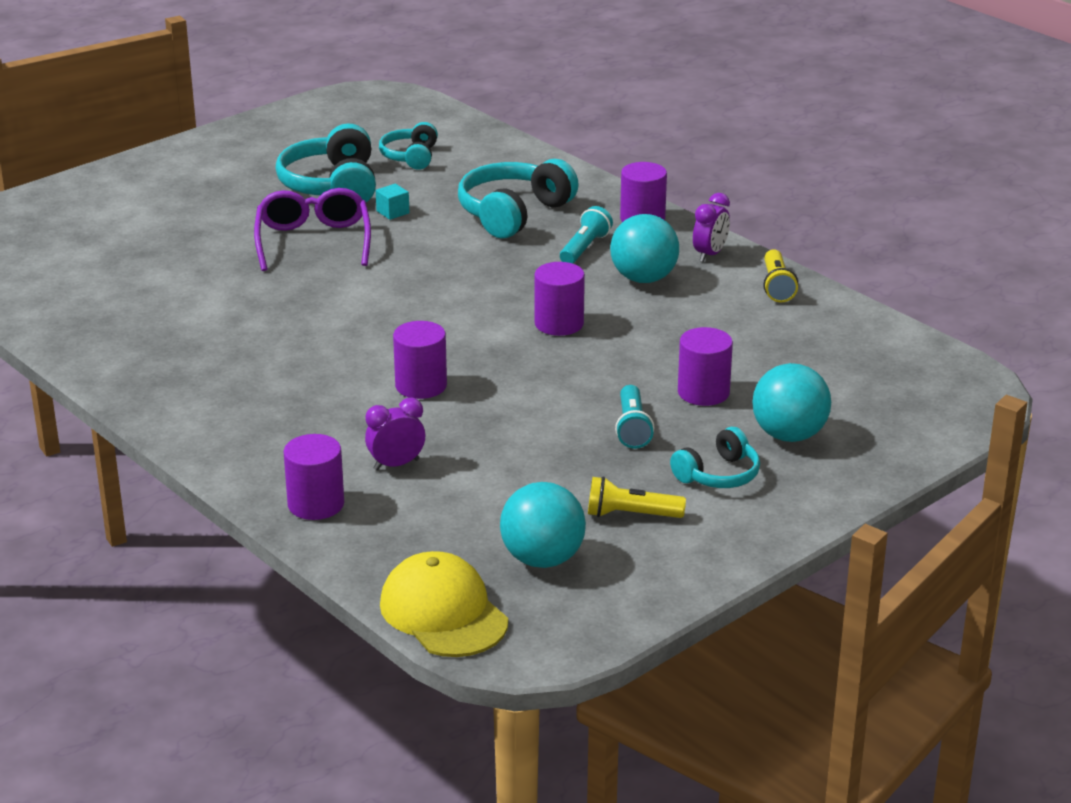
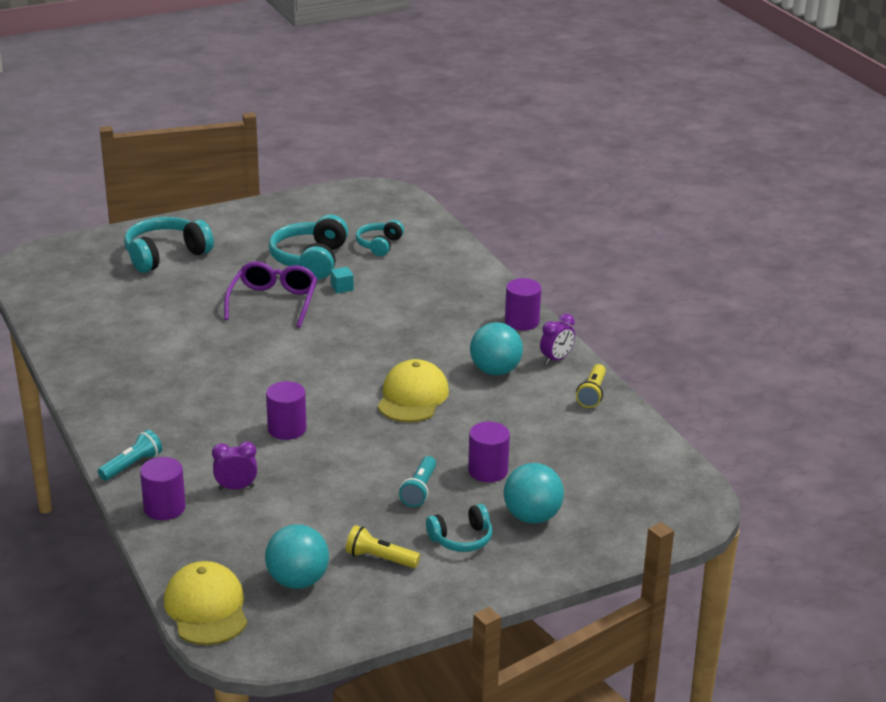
camera: 15 degrees right, 0 degrees up
turquoise headphones [458,159,579,238] -> turquoise headphones moved to [124,217,214,273]
purple cylinder [535,262,585,336] -> yellow cap [378,359,449,422]
turquoise flashlight [560,206,613,264] -> turquoise flashlight moved to [98,430,162,481]

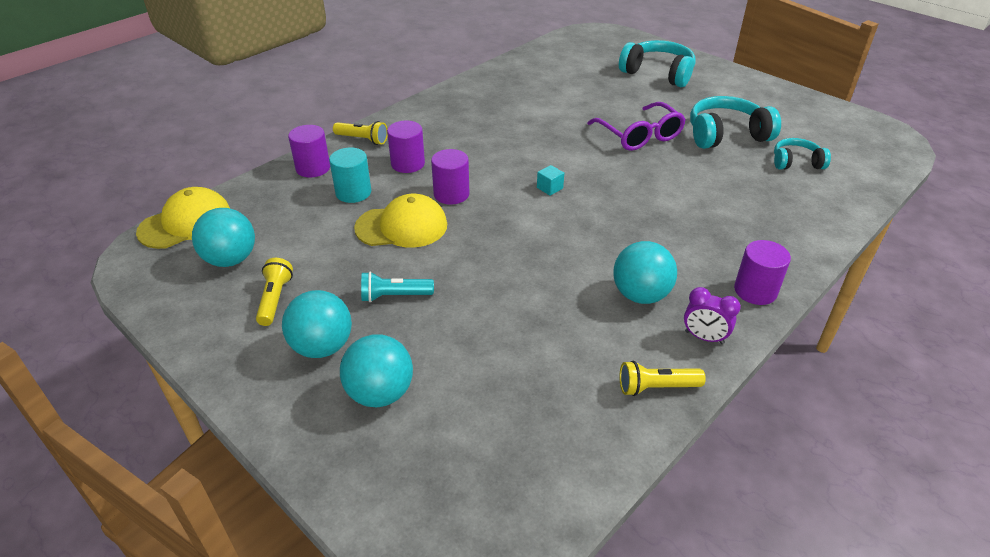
camera: 70 degrees right, 10 degrees up
turquoise flashlight [98,430,162,481] -> yellow flashlight [333,121,388,145]
purple clock [212,441,257,490] -> turquoise cylinder [329,148,371,203]
purple glasses [224,261,317,328] -> purple glasses turned 75 degrees clockwise [587,102,686,151]
turquoise cube [331,267,354,293] -> turquoise cube moved to [537,165,564,196]
yellow cap [378,359,449,422] -> yellow cap moved to [354,194,447,248]
turquoise headphones [426,504,492,552] -> turquoise ball [282,290,352,358]
purple cylinder [468,422,510,482] -> purple cylinder moved to [387,121,425,173]

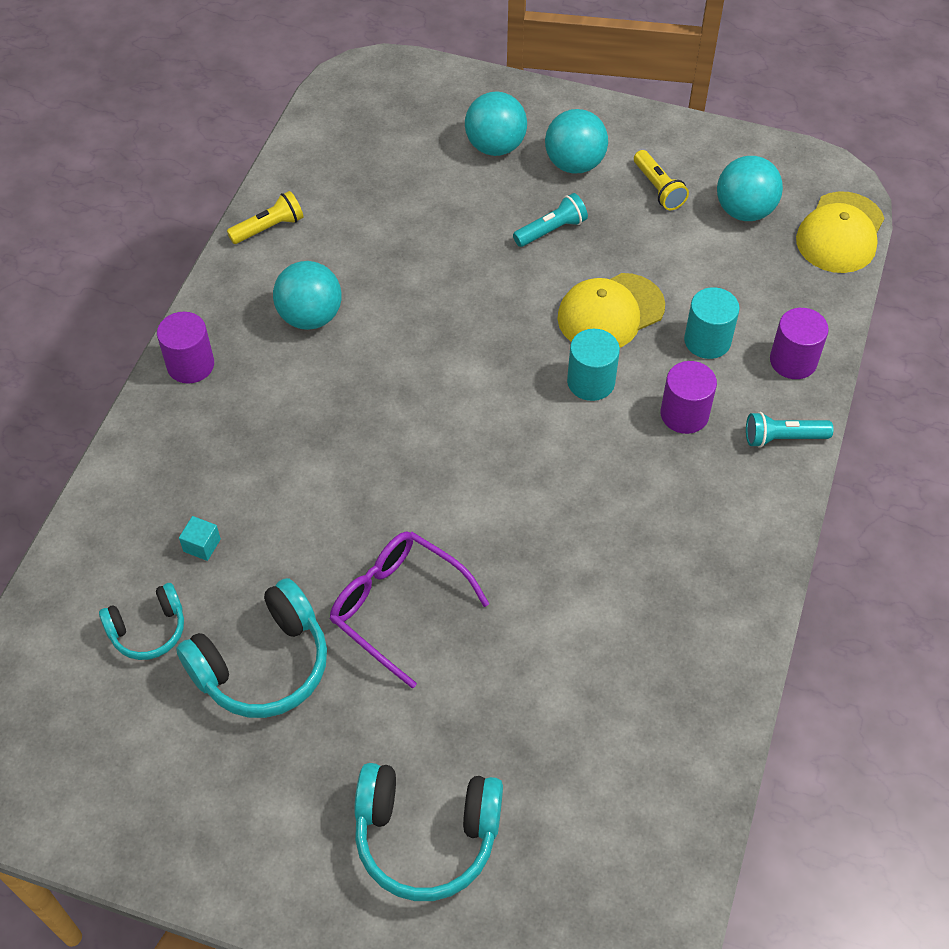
camera: 155 degrees right, 15 degrees up
yellow flashlight [333,121,388,145] -> turquoise flashlight [746,412,833,448]
purple cylinder [431,149,469,205] -> turquoise cylinder [567,329,620,401]
turquoise cube [537,165,564,196] -> turquoise cube moved to [179,516,221,561]
purple clock [684,287,741,344] -> none

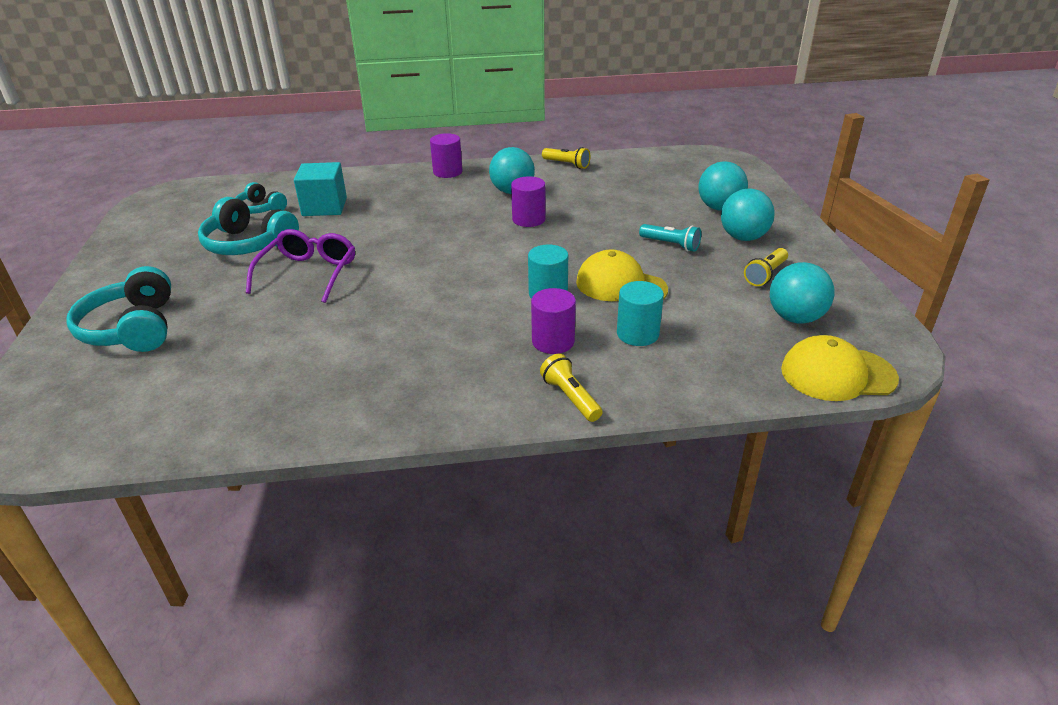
camera: 65 degrees right, 20 degrees down
turquoise cube [179,516,221,561] -> turquoise cube [294,162,347,216], size x2.25
turquoise flashlight [746,412,833,448] -> yellow flashlight [540,353,603,422]
purple cylinder [770,308,829,379] -> purple cylinder moved to [511,176,546,227]

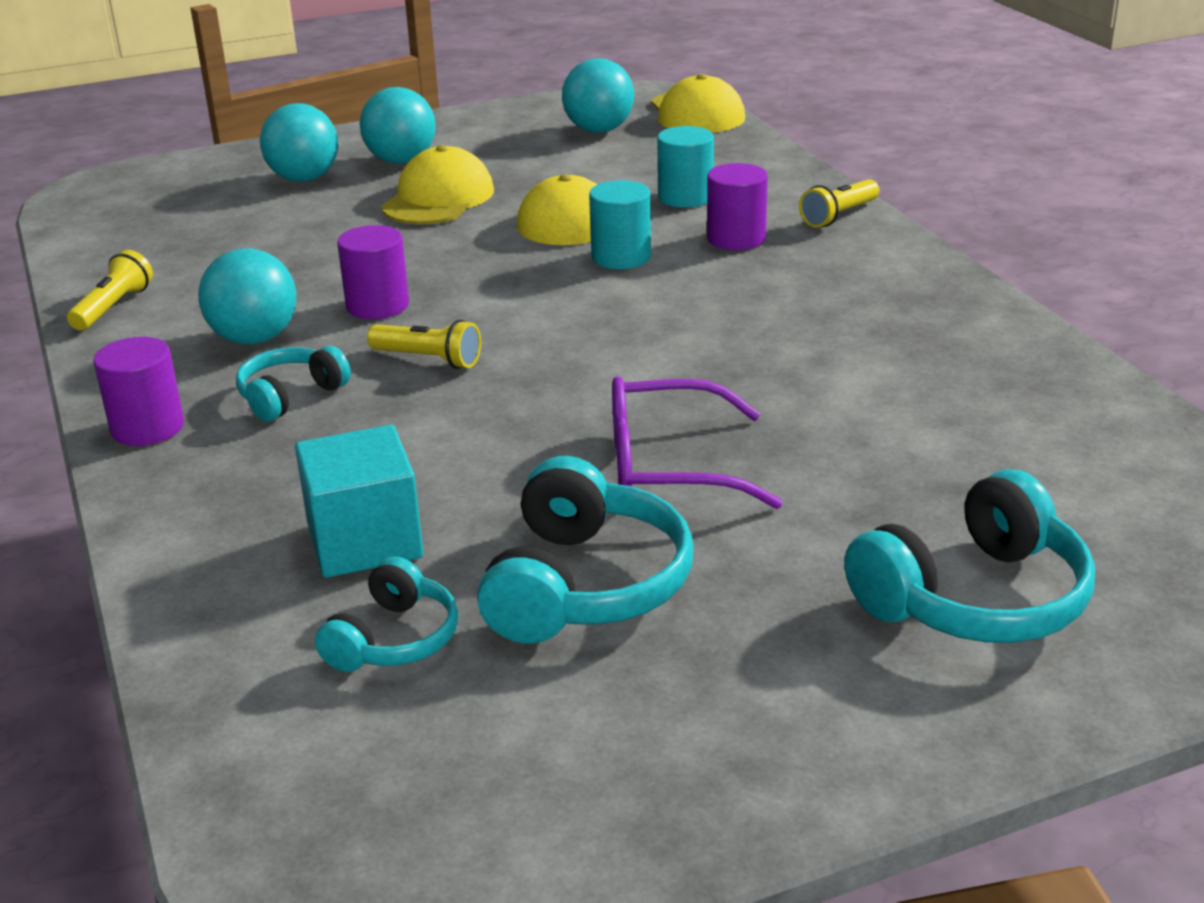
camera: 105 degrees left, 5 degrees down
turquoise flashlight [639,224,701,252] -> yellow cap [381,145,494,225]
yellow flashlight [744,248,788,286] -> yellow flashlight moved to [367,320,481,369]
none -> turquoise headphones [236,346,351,422]

